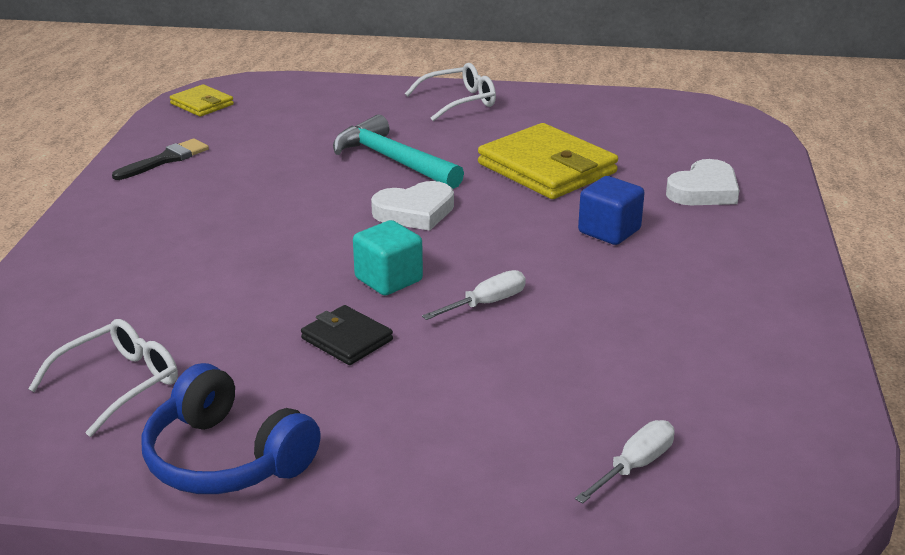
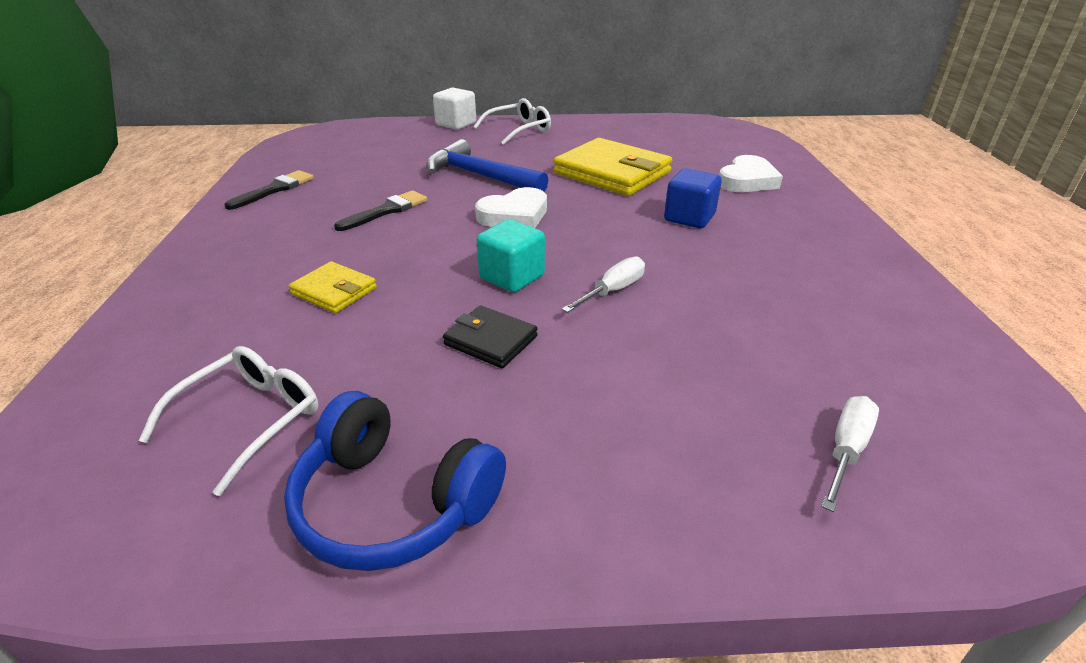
camera: 10 degrees left, 5 degrees up
yellow wallet [170,84,234,117] -> yellow wallet moved to [289,261,377,313]
turquoise hammer [333,114,464,189] -> blue hammer [426,139,548,192]
none -> black brush [334,190,427,231]
none -> white cube [433,87,476,130]

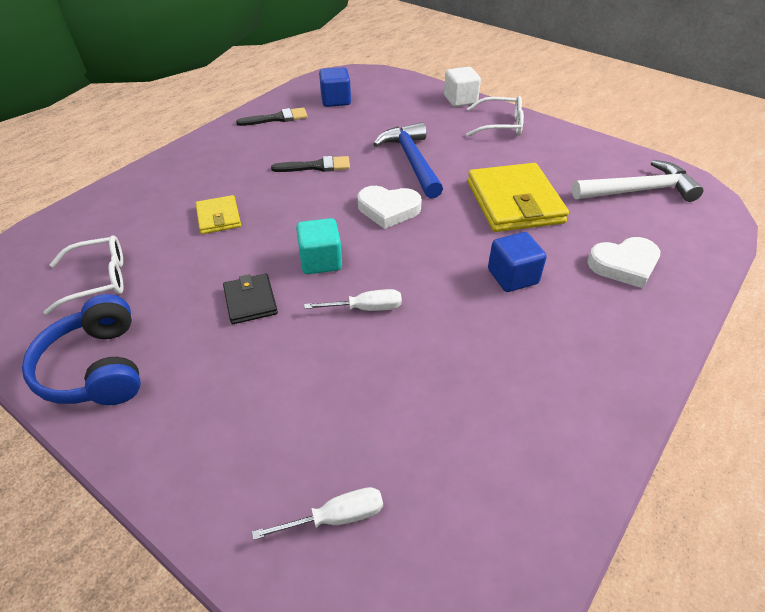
camera: 40 degrees right, 10 degrees up
none -> blue cube [319,67,351,107]
none -> white hammer [572,160,703,202]

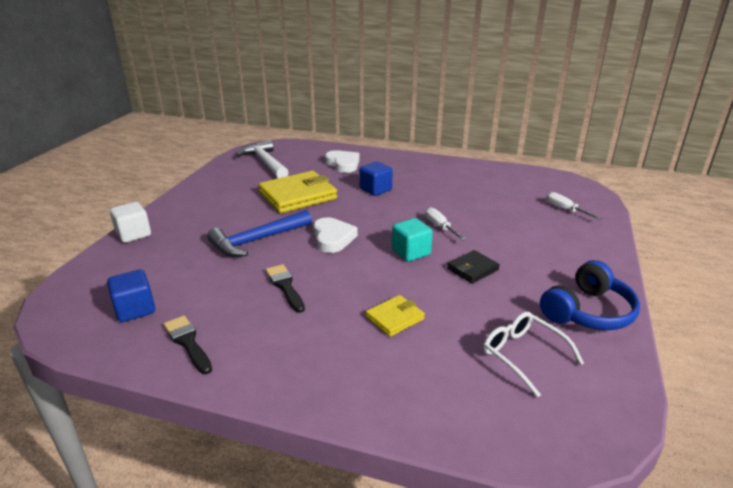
camera: 110 degrees left, 15 degrees down
white glasses [466,96,524,136] -> none

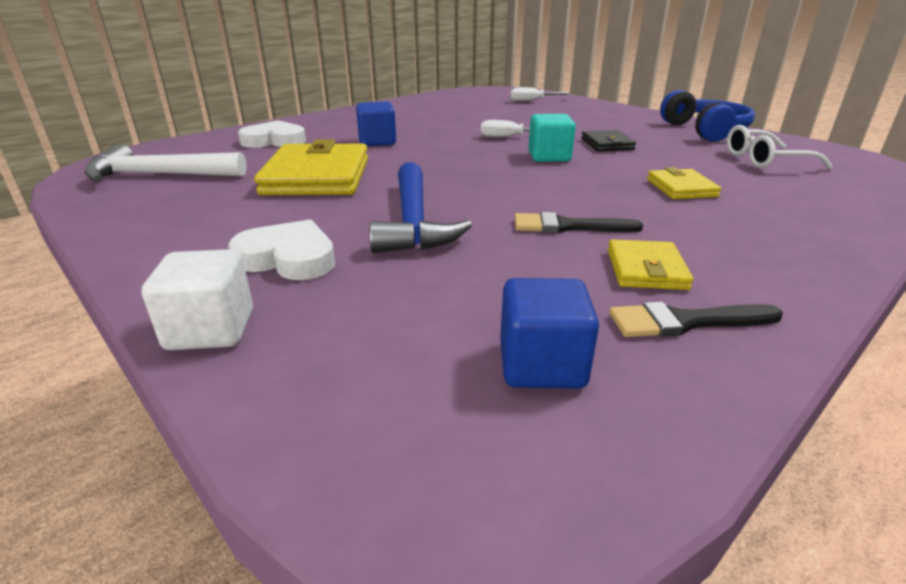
camera: 60 degrees left, 0 degrees up
white heart [313,217,358,253] -> white heart moved to [228,220,335,280]
none -> yellow wallet [608,239,694,290]

